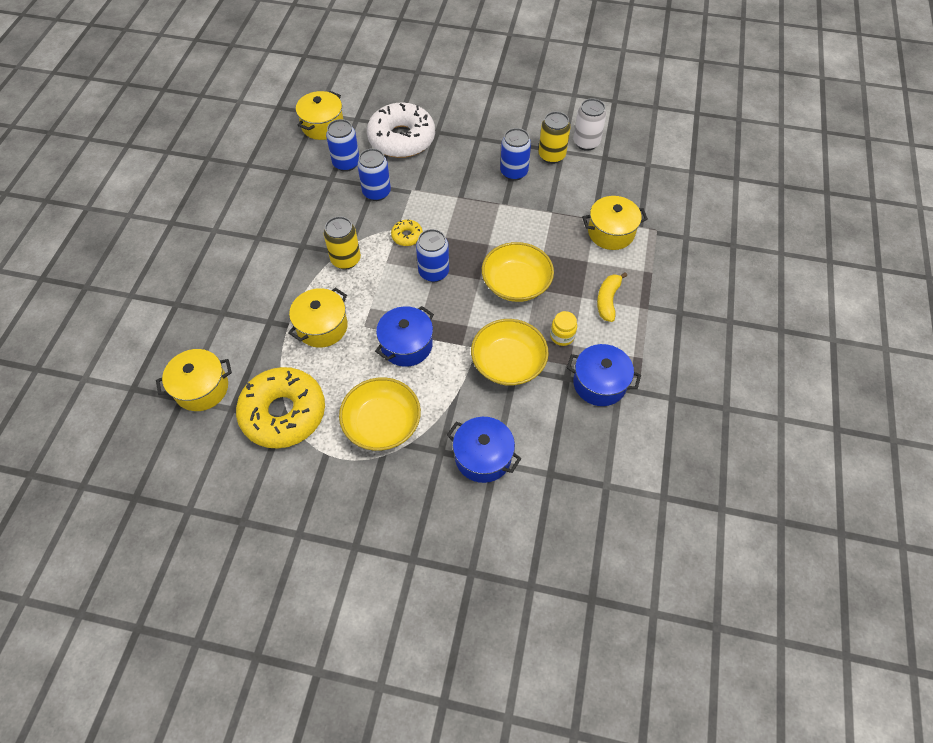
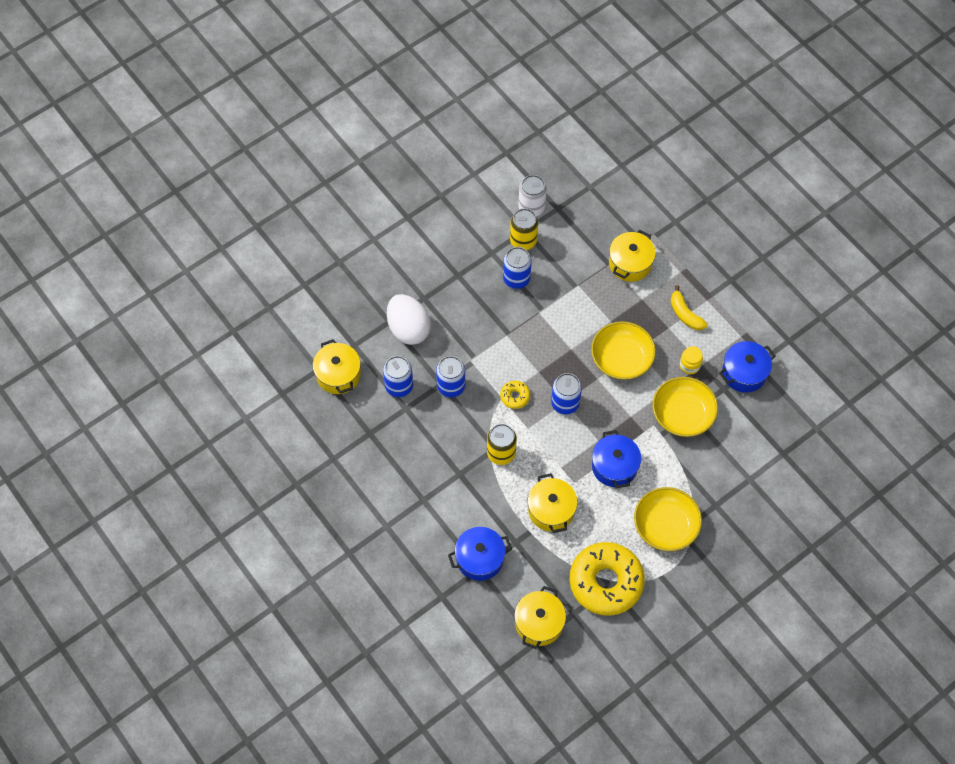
camera: 50 degrees left, 5 degrees up
white donut [367,103,435,158] -> white egg [387,294,431,345]
blue pot [447,417,521,483] -> blue pot moved to [448,527,512,581]

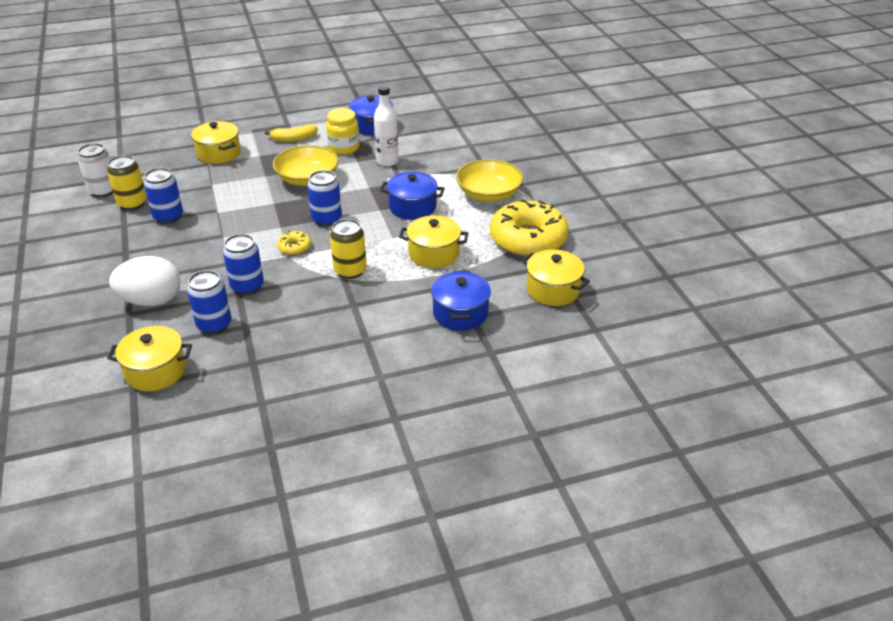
camera: 70 degrees left, 25 degrees down
yellow bowl [652,377,718,437] -> white bottle [374,85,399,167]
yellow jar [680,346,703,374] -> yellow jar [326,108,360,155], size x1.53

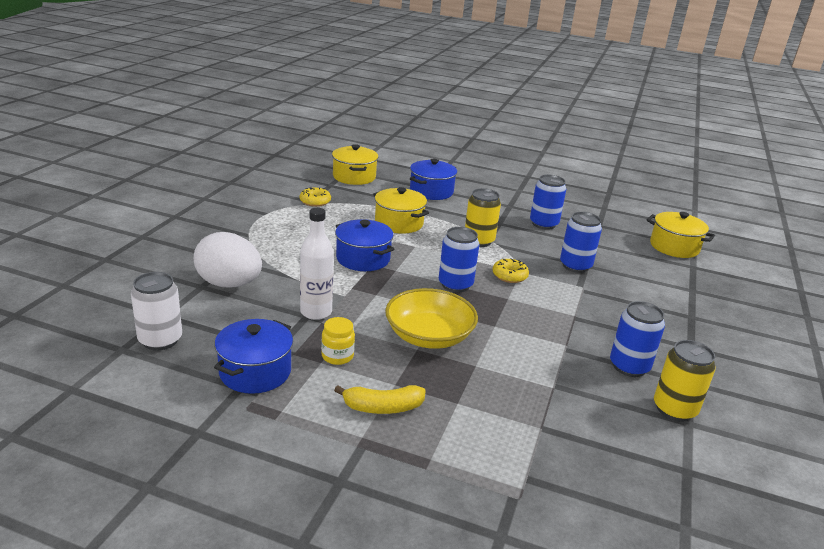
camera: 145 degrees left, 10 degrees down
white can [77,143,113,197] -> white can moved to [131,272,182,351]
white egg [109,256,181,306] -> white egg moved to [194,232,262,287]
blue can [187,270,232,334] -> blue can moved to [530,174,566,230]
yellow pot [191,121,240,164] -> none
yellow banana [265,124,318,142] -> yellow banana turned 150 degrees clockwise [334,385,426,414]
yellow jar [326,108,360,155] -> yellow jar [321,317,355,365], size x0.65
yellow bowl [456,159,523,202] -> none
yellow donut [490,199,569,256] -> yellow donut [300,188,331,207], size x0.43

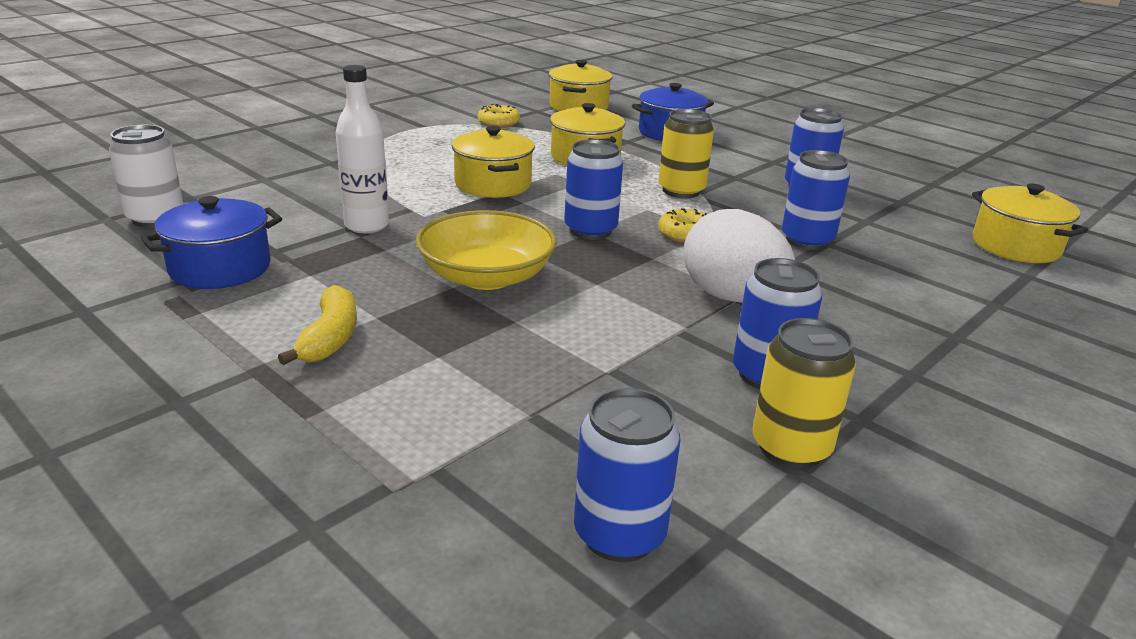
camera: 25 degrees right, 0 degrees up
white egg [194,232,262,287] -> white egg moved to [684,209,795,303]
yellow jar [321,317,355,365] -> none
yellow banana [334,385,426,414] -> yellow banana turned 105 degrees counterclockwise [278,285,357,365]
blue pot [335,219,394,271] -> yellow pot [452,126,535,198]
none -> blue can [574,388,681,562]

